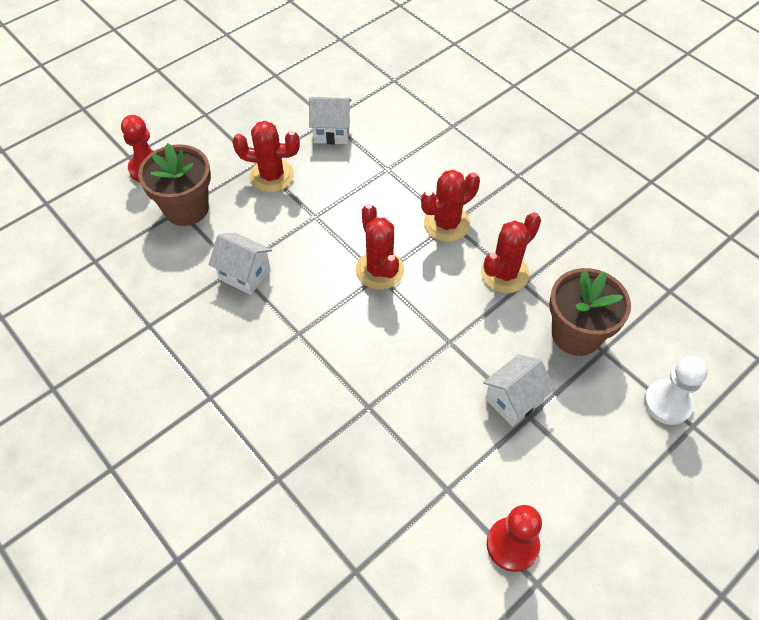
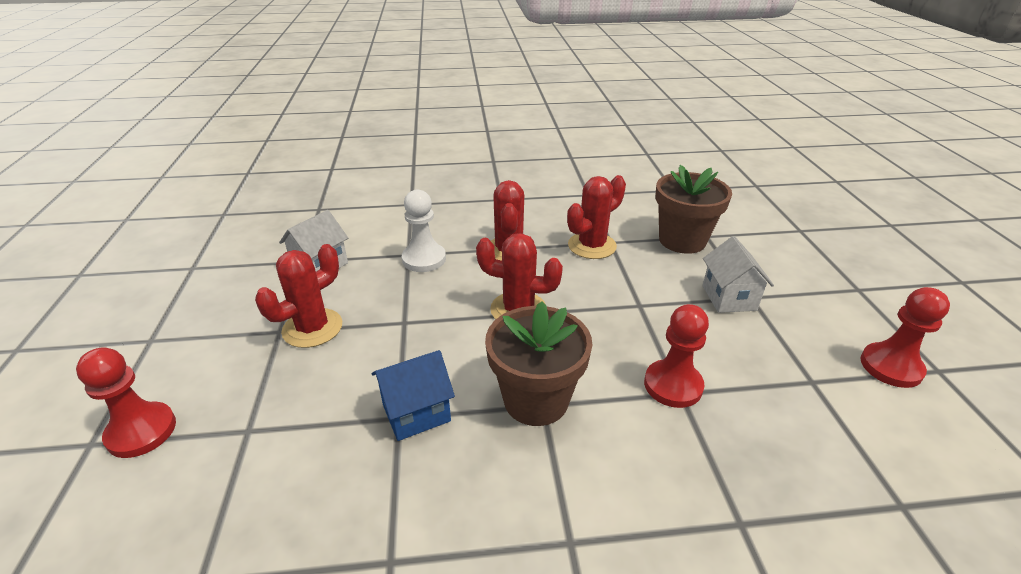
camera: 55 degrees left, 20 degrees down
brown flower pot [138,143,211,226] -> brown flower pot moved to [485,301,592,426]
white house [209,233,272,295] -> blue house [371,350,455,441]
red cactus [481,212,541,293] -> red cactus turned 60 degrees clockwise [567,175,626,259]
white pawn [644,356,708,425] -> white pawn moved to [402,190,446,272]
none -> red pawn [644,304,709,408]

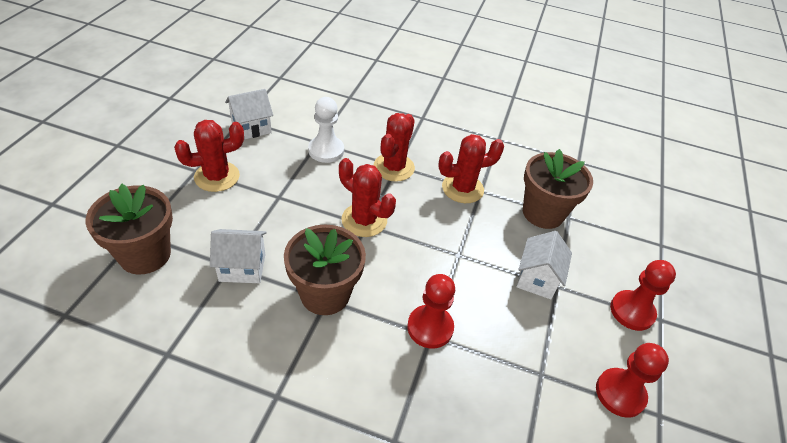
camera: 20 degrees right, 10 degrees up
red pawn [76,347,176,458] -> red pawn moved to [610,260,676,331]
blue house [371,350,455,441] -> white house [210,229,267,283]
none -> brown flower pot [85,184,173,274]

